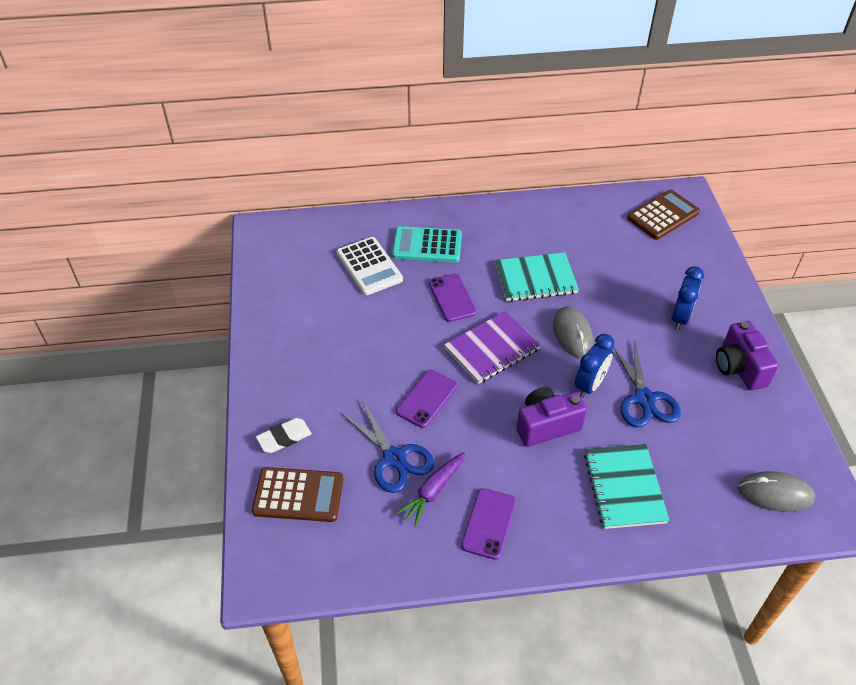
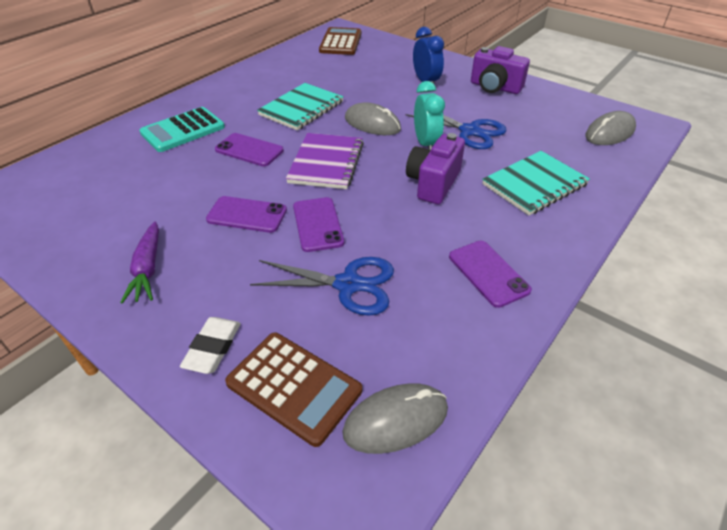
camera: 45 degrees left, 5 degrees down
brown calculator [252,467,343,522] -> brown calculator turned 75 degrees clockwise [225,332,362,447]
white calculator [337,237,403,296] -> none
purple carrot [396,452,465,527] -> purple carrot moved to [120,222,159,304]
blue clock [575,334,615,398] -> turquoise clock [414,81,445,150]
turquoise notebook [584,444,670,529] -> turquoise notebook turned 75 degrees counterclockwise [482,151,590,216]
none -> purple phone [206,196,287,233]
none -> grey mouse [342,383,448,454]

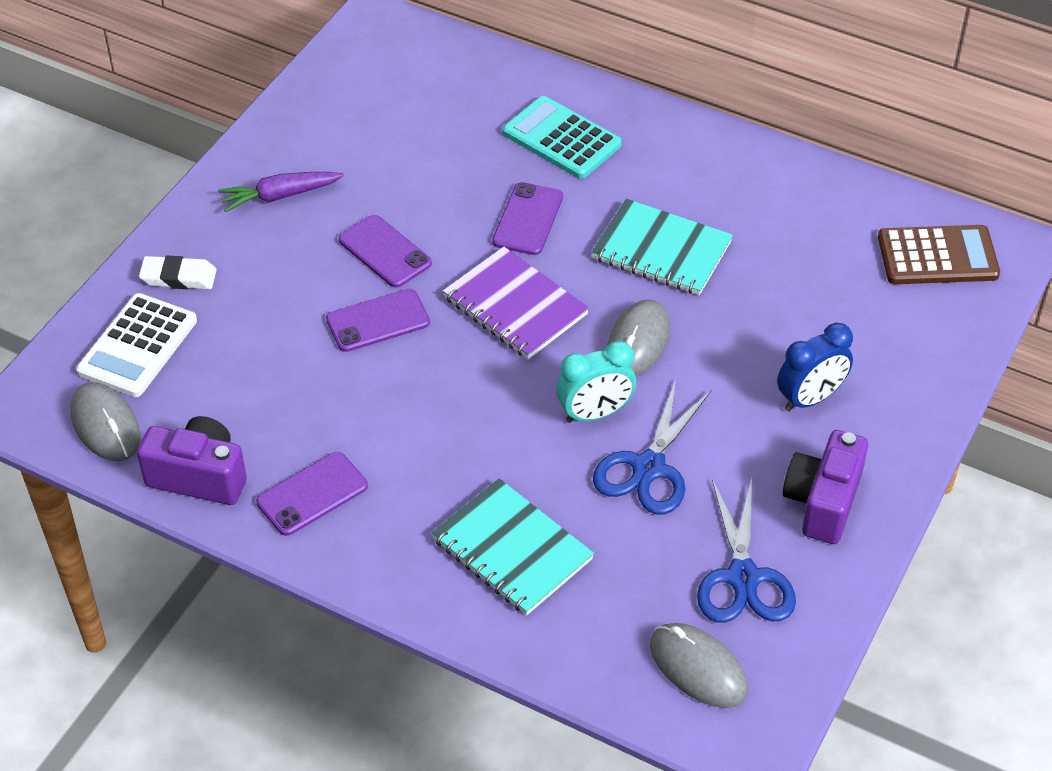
camera: 80 degrees right, 5 degrees up
purple phone [206,196,287,233] -> purple phone turned 45 degrees counterclockwise [339,215,432,288]
brown calculator [225,332,362,447] -> white calculator [76,293,197,397]
blue scissors [250,257,394,316] -> blue scissors moved to [697,478,796,623]
purple notebook [286,133,364,189] -> purple notebook turned 45 degrees clockwise [443,247,589,359]
purple camera [406,133,465,204] -> purple camera moved to [137,416,247,505]

